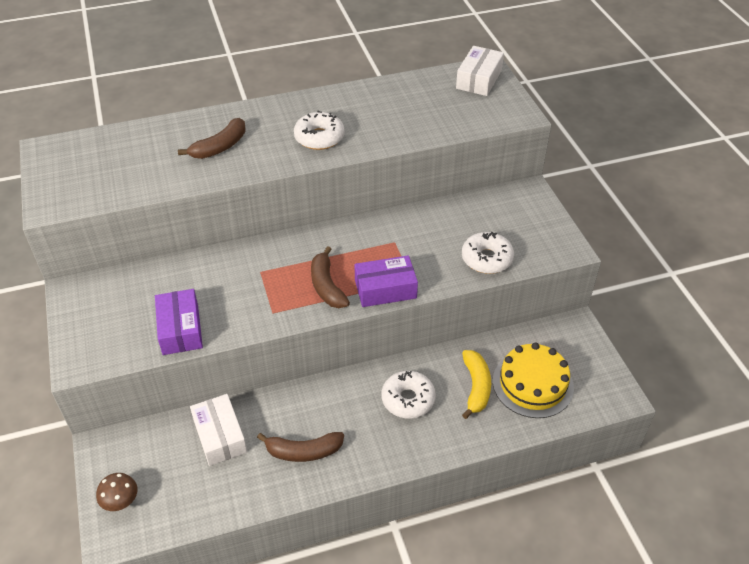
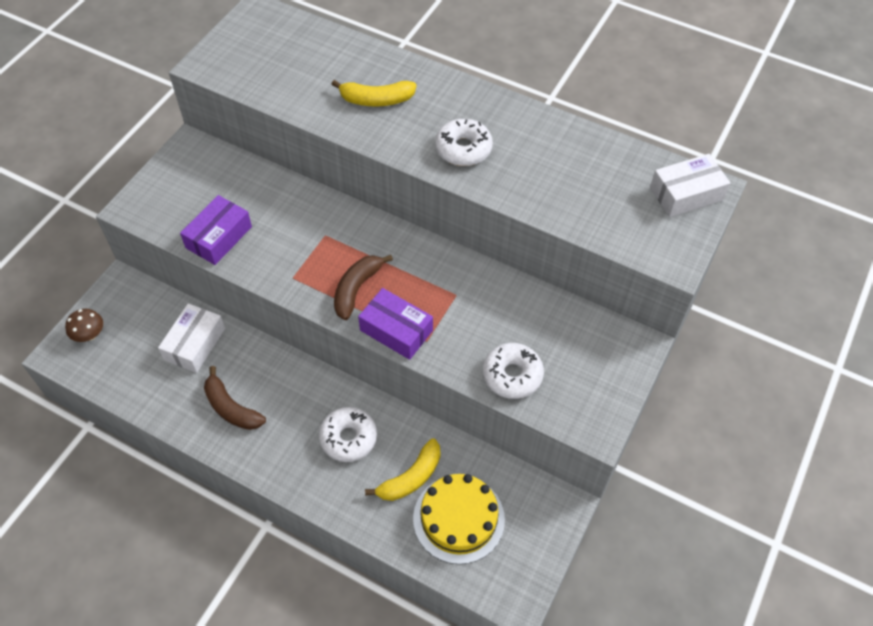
camera: 45 degrees right, 10 degrees up
brown banana [178,118,246,159] -> yellow banana [332,80,417,106]

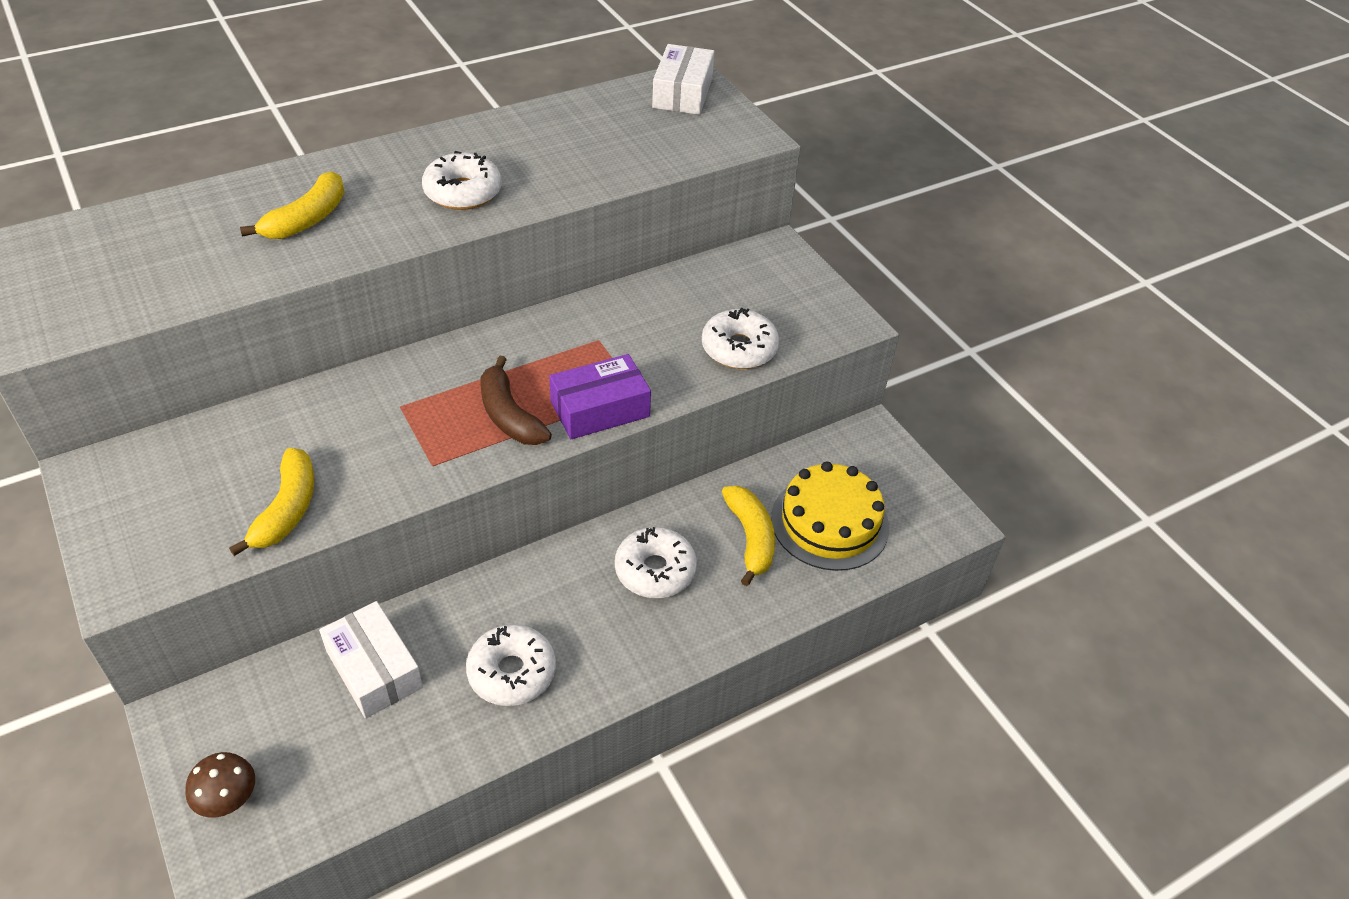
camera: 60 degrees left, 10 degrees down
purple box [180,195,252,265] -> yellow banana [229,448,314,556]
brown banana [204,366,266,430] -> white donut [466,624,556,706]

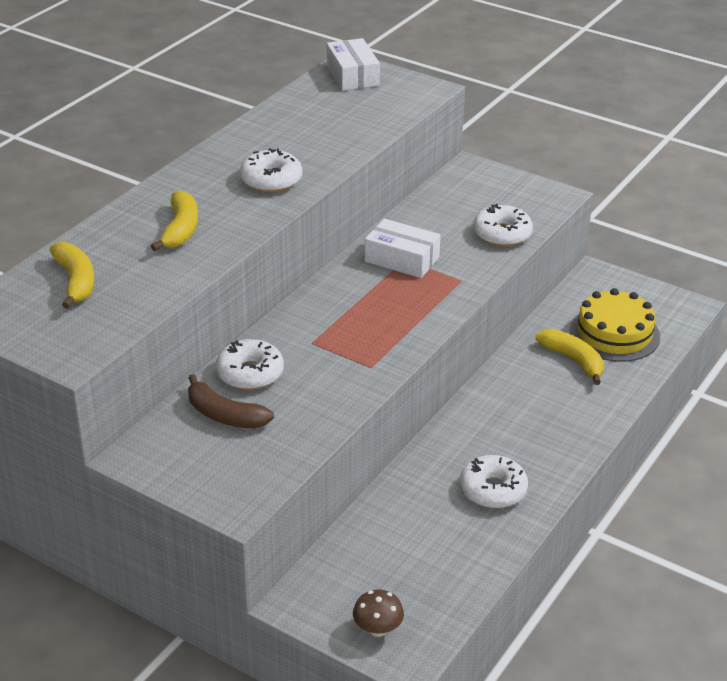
camera: 25 degrees left, 10 degrees down
yellow banana [229,448,314,556] -> yellow banana moved to [50,242,94,309]
white box [319,601,423,718] -> white box moved to [365,218,440,278]
brown banana [480,356,552,445] -> brown banana moved to [188,374,274,429]
purple box [549,354,651,439] -> none
white donut [615,527,697,598] -> white donut moved to [215,339,284,390]

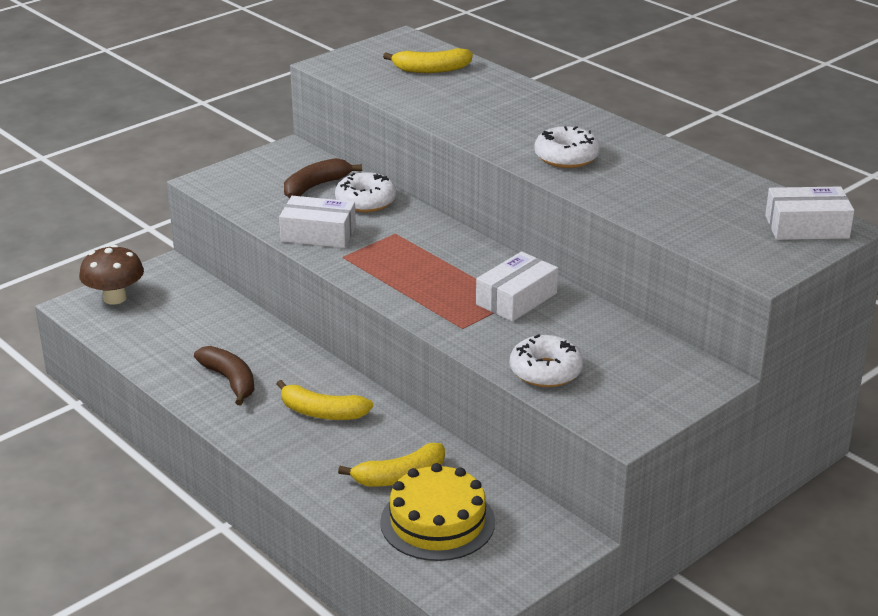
camera: 105 degrees right, 5 degrees down
yellow banana [151,190,198,251] -> yellow banana moved to [276,380,373,420]
brown mushroom [353,589,404,637] -> brown mushroom [79,245,144,304], size x1.53
white donut [460,455,528,508] -> brown banana [194,346,255,405]
none -> white box [279,196,356,248]

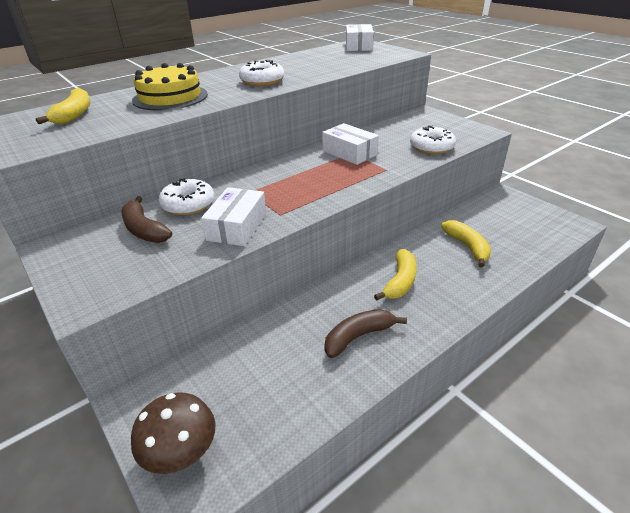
camera: 85 degrees left, 5 degrees up
yellow cake [380,463,495,561] -> yellow cake moved to [132,63,208,111]

